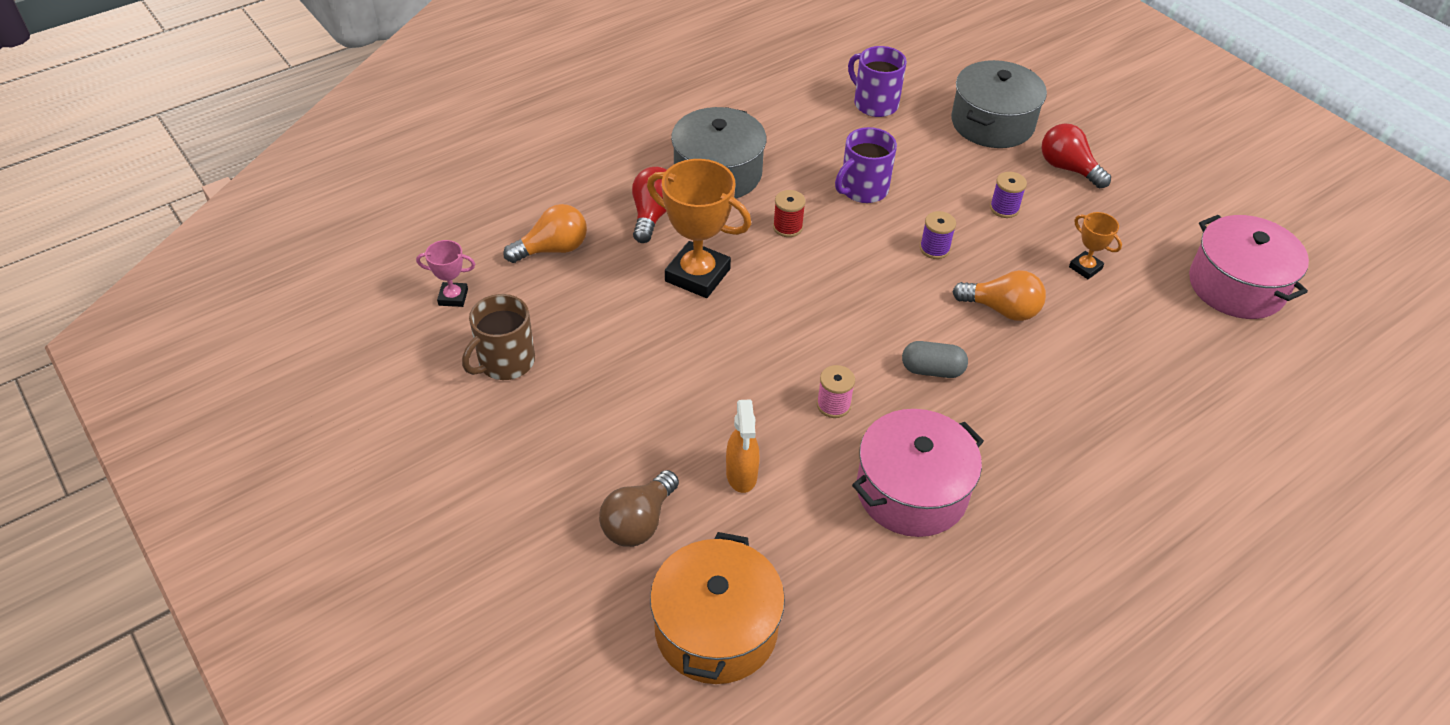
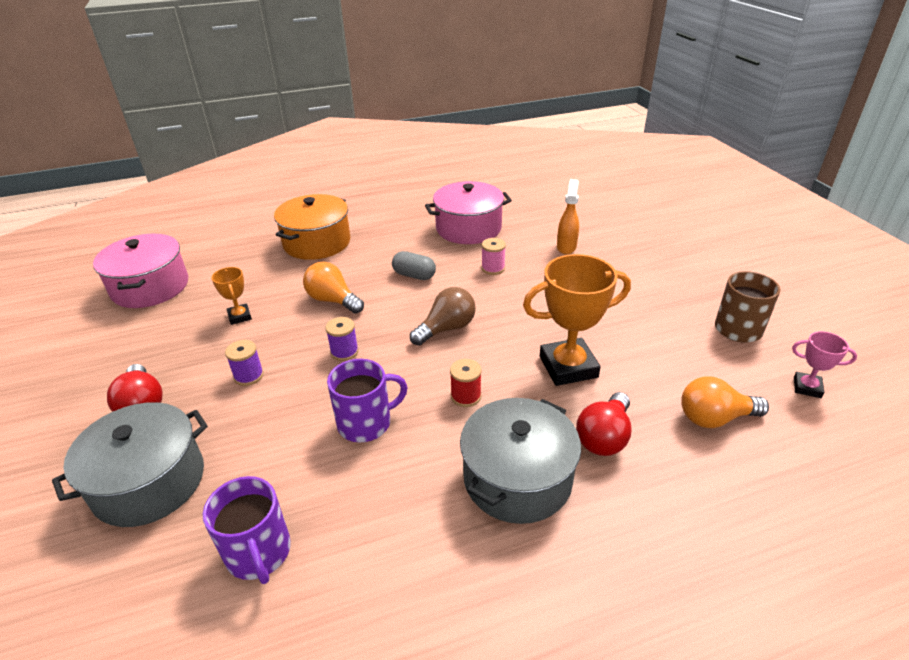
camera: 160 degrees left, 10 degrees down
brown light bulb [599,470,679,547] -> brown light bulb moved to [410,287,476,346]
orange trophy [647,159,751,298] -> orange trophy turned 60 degrees counterclockwise [523,254,631,386]
orange pot [650,532,785,684] -> orange pot moved to [274,194,351,260]

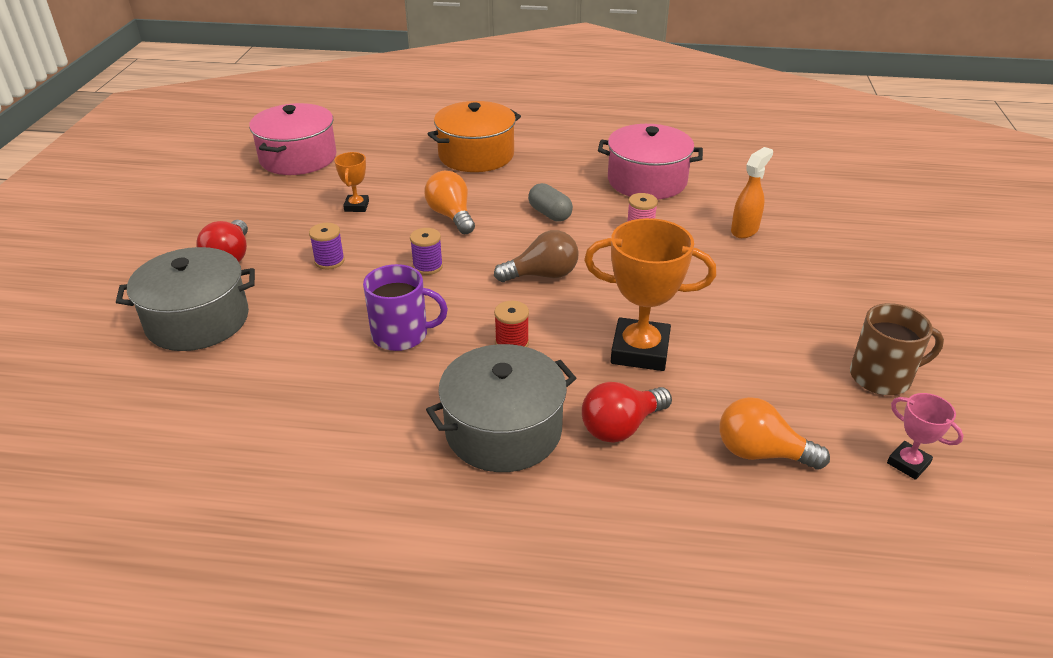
camera: 25 degrees right, 0 degrees up
purple mug [203,476,291,584] -> none

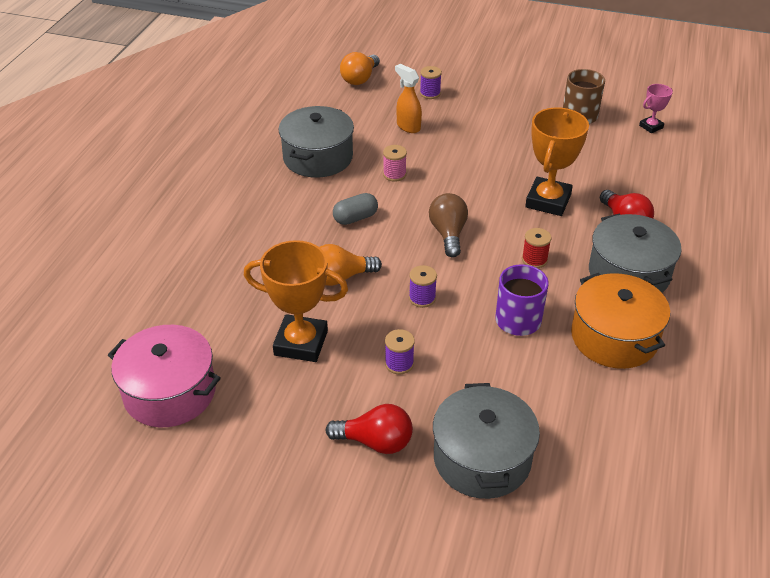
camera: 80 degrees left, 5 degrees up
orange trophy [334,152,369,212] -> orange trophy [244,240,348,362], size x1.99
orange pot [428,101,521,172] -> orange pot moved to [571,273,670,369]
pink pot [598,124,703,199] -> grey pot [279,106,354,178]
orange light bulb [720,397,830,470] -> orange light bulb moved to [340,52,380,85]
none -> purple spool [420,66,442,99]

